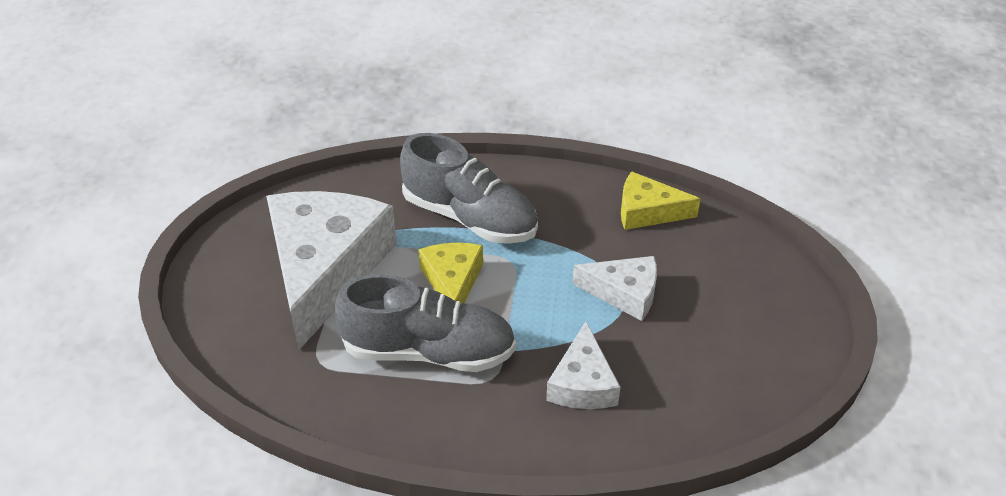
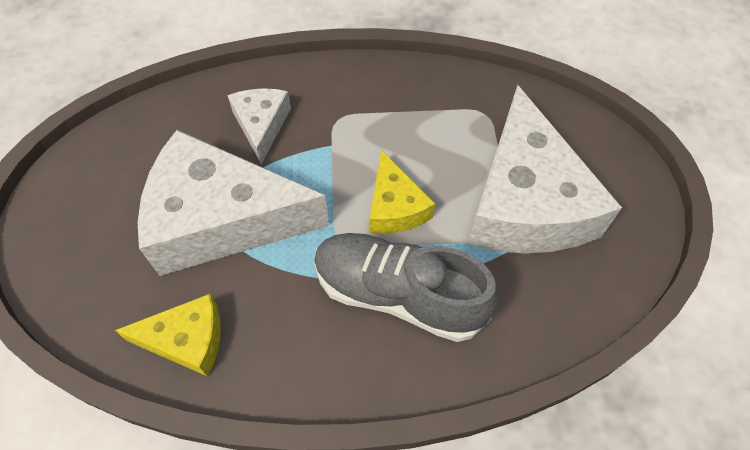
camera: 170 degrees right, 15 degrees up
grey shoe [335,274,516,372] -> none
white cheese [572,256,657,321] -> white cheese [138,130,329,276], size x2.02

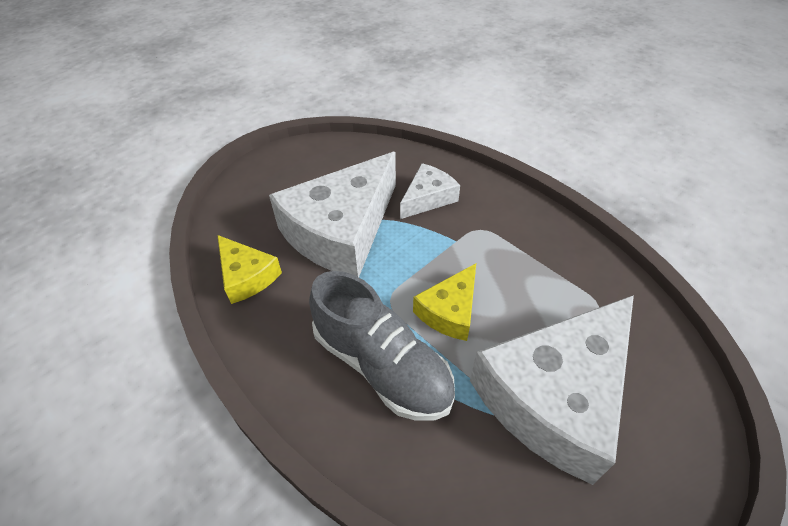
camera: 50 degrees right, 10 degrees down
white cheese [138,130,329,276] -> white cheese turned 105 degrees counterclockwise [269,152,396,277]
grey shoe [314,233,499,342] -> grey shoe turned 150 degrees clockwise [309,271,455,421]

